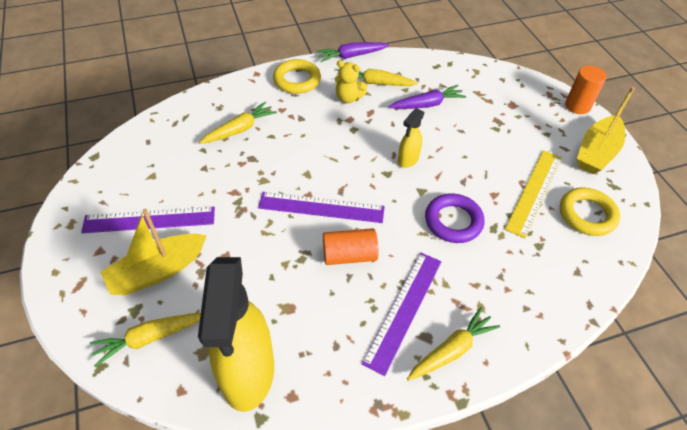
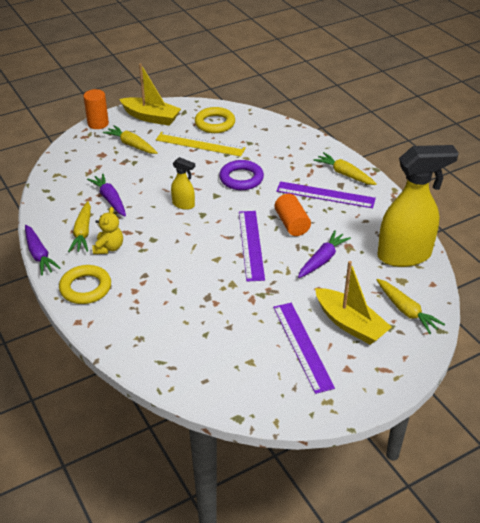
camera: 100 degrees left, 10 degrees down
yellow carrot [199,102,277,144] -> yellow carrot moved to [103,125,158,154]
none -> purple carrot [298,230,351,278]

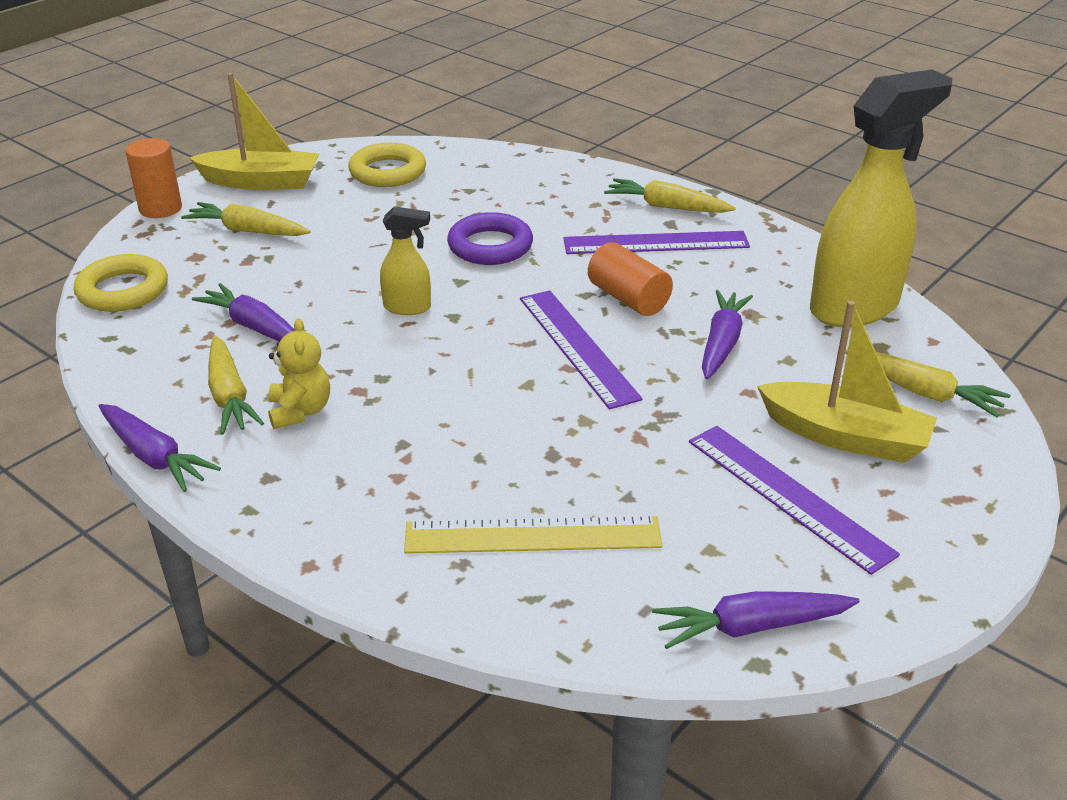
camera: 20 degrees left, 5 degrees down
yellow ring [59,265,111,304] -> yellow ring moved to [74,254,168,312]
yellow ruler [156,132,246,157] -> yellow ruler moved to [404,516,662,554]
none -> purple carrot [652,591,860,649]

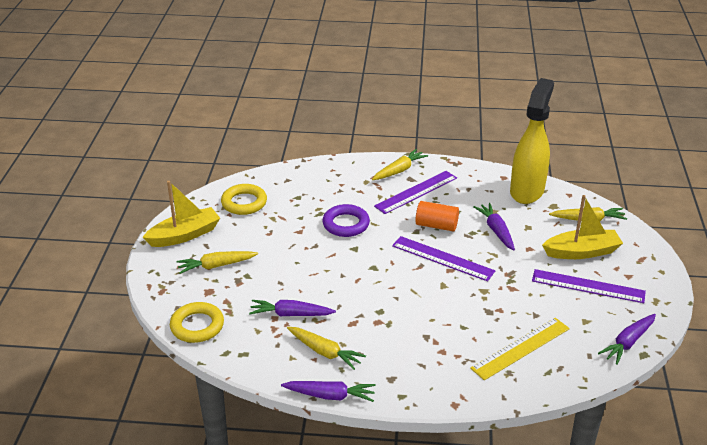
camera: 35 degrees left, 0 degrees up
orange cylinder [125,138,182,218] -> none
yellow teddy bear [268,318,330,429] -> none
yellow spray bottle [380,206,431,315] -> none
yellow carrot [604,178,736,213] -> yellow carrot turned 150 degrees clockwise [372,149,428,180]

